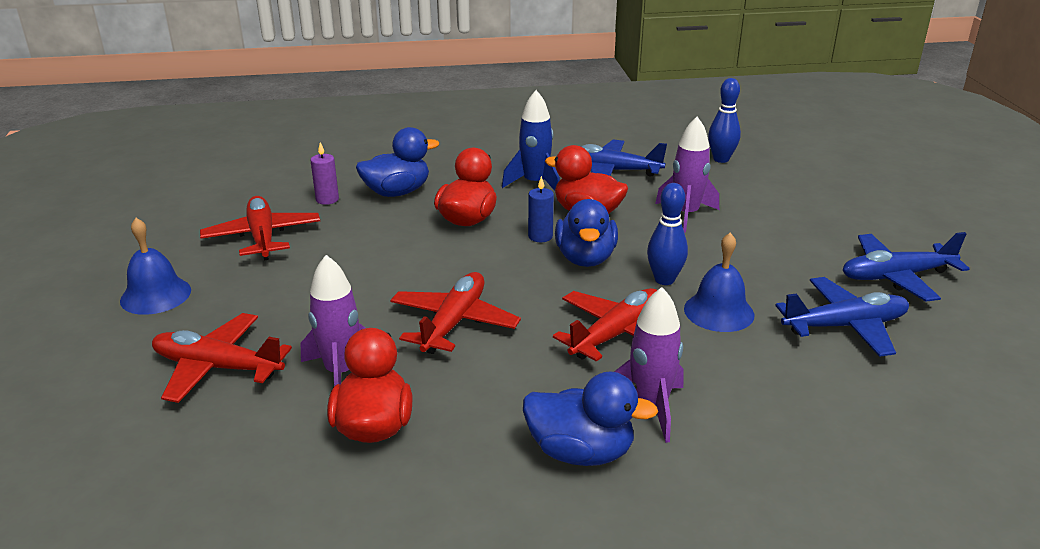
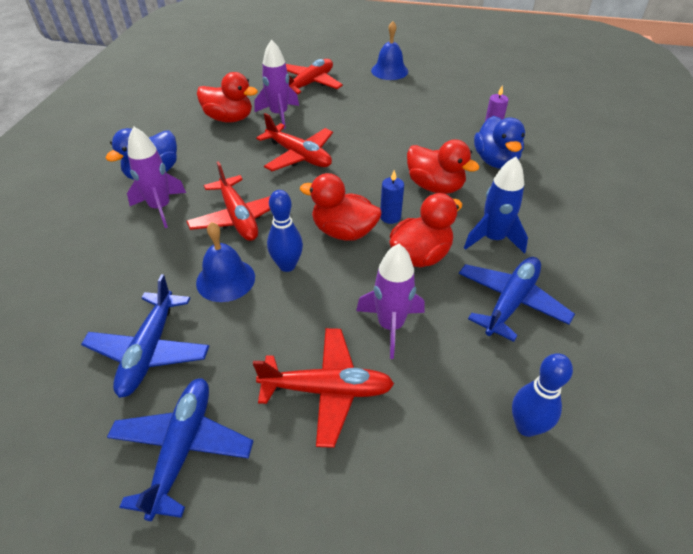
camera: 110 degrees right, 15 degrees up
red plane [200,196,320,260] -> red plane moved to [253,328,394,448]
blue duck [555,199,618,267] -> red duck [300,173,382,241]

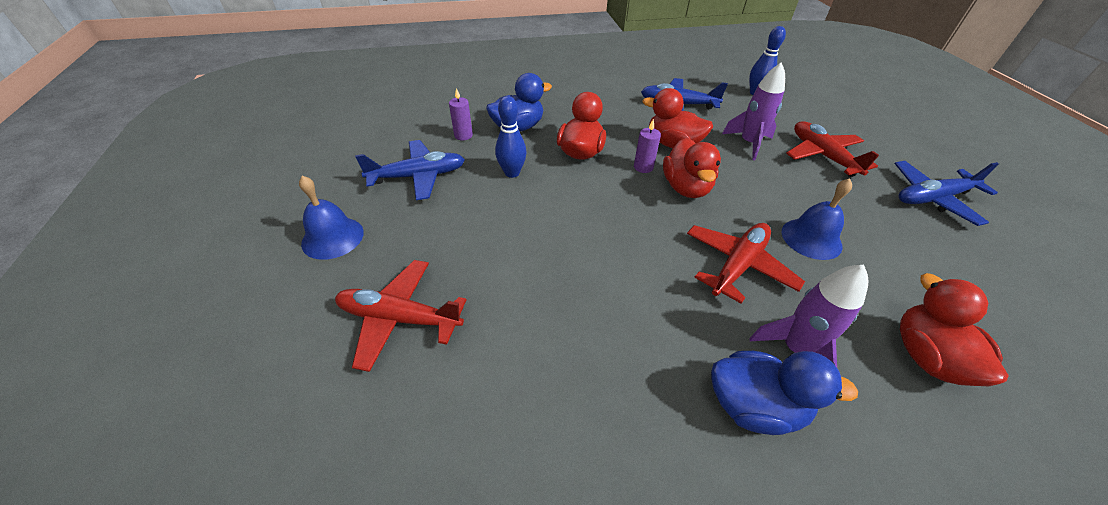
camera: 115 degrees left, 0 degrees up
blue plane [81,274,209,398] -> blue plane moved to [355,140,465,200]
red duck [197,72,258,123] -> red duck moved to [900,273,1009,386]
purple rocket [254,40,299,129] -> none
red plane [256,113,333,171] -> none
blue bowling pin [267,190,303,272] -> blue bowling pin moved to [495,96,527,178]
blue candle [380,170,404,224] -> purple candle [634,119,661,173]
blue rocket [464,157,528,254] -> none

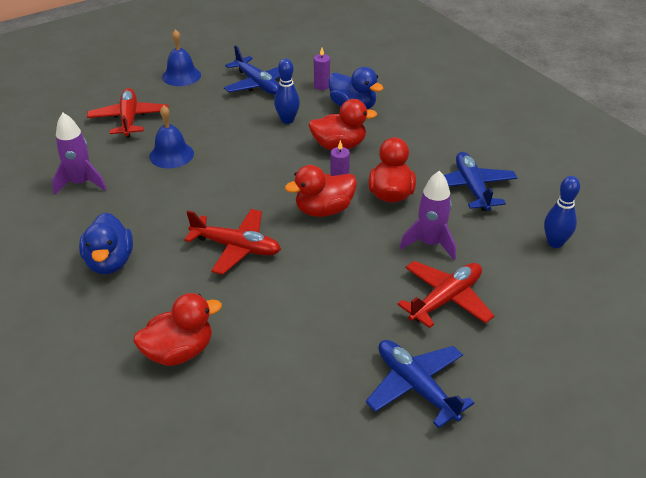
camera: 70 degrees right, 5 degrees down
purple rocket [750,265,868,367] -> purple rocket moved to [52,113,107,195]
blue bell [781,178,852,260] -> blue bell moved to [149,105,194,168]

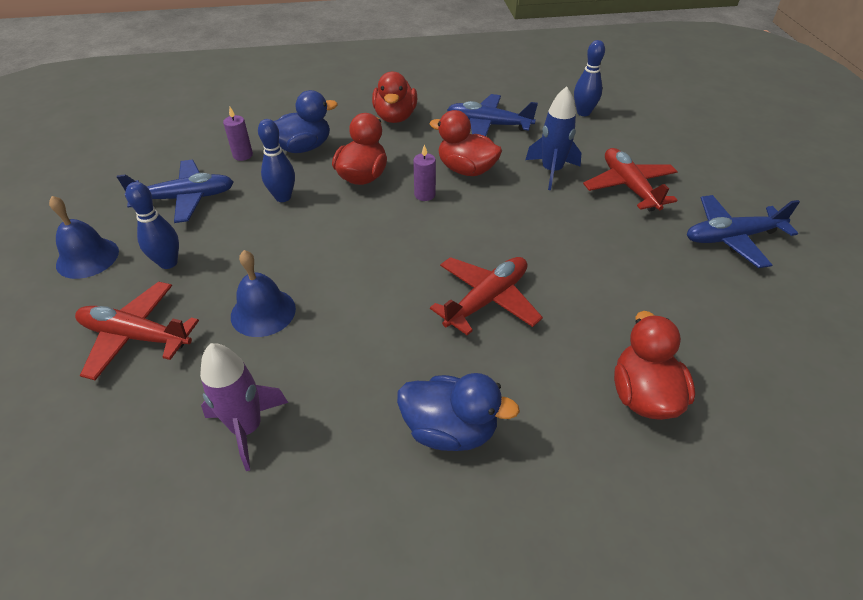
camera: 65 degrees left, 5 degrees up
red duck [285,165,357,217] -> red duck moved to [372,72,417,123]
purple rocket [400,171,456,260] -> blue rocket [526,86,581,190]
none -> blue bowling pin [126,182,179,269]

